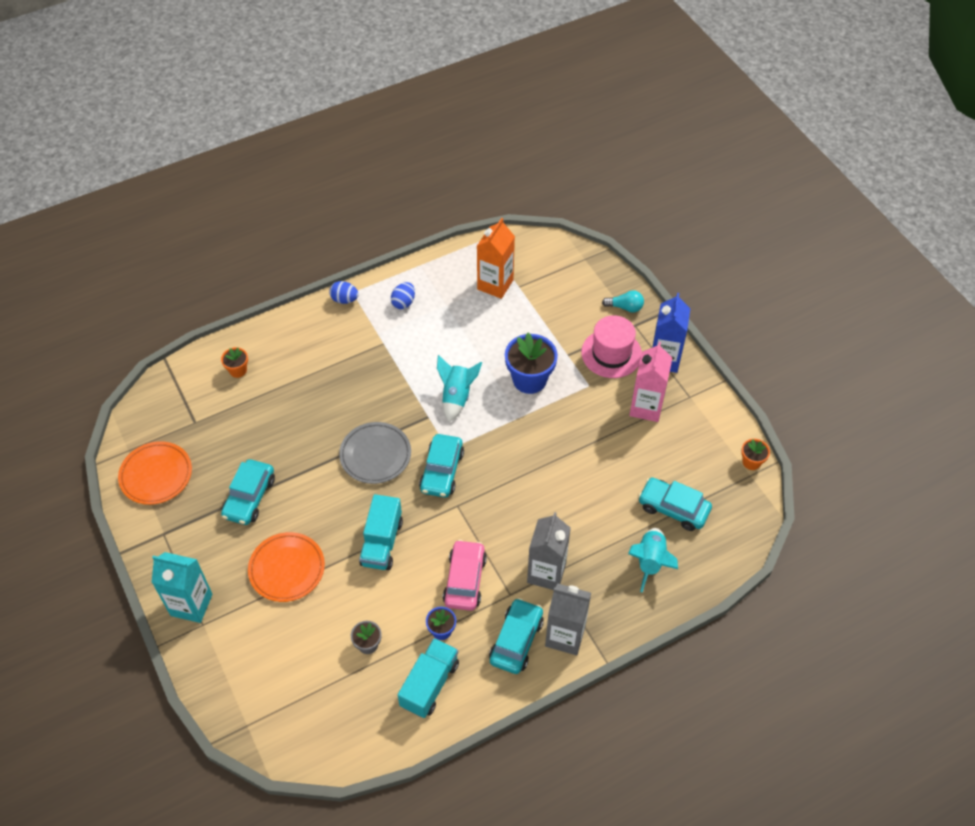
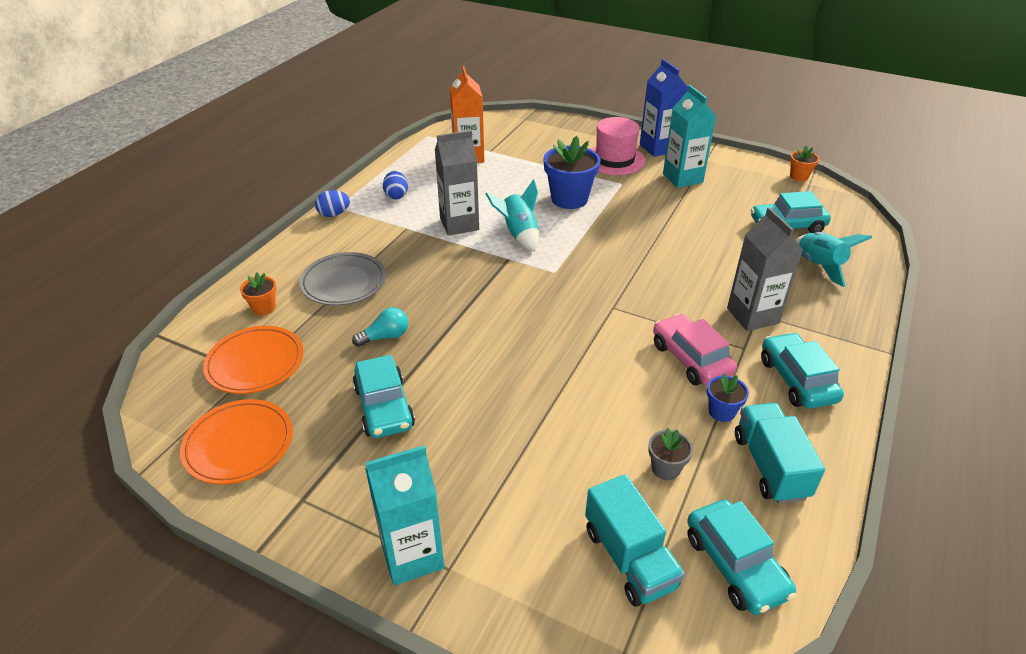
camera: 35 degrees left, 15 degrees down
orange plate [248,532,325,602] -> orange plate moved to [203,326,304,394]
grey plate [339,422,411,484] -> grey plate moved to [299,252,386,306]
turquoise truck [359,494,403,570] -> turquoise truck moved to [585,474,685,607]
turquoise car [419,434,464,498] -> turquoise car moved to [687,499,796,615]
grey carton [545,583,591,655] -> grey carton moved to [435,130,479,236]
turquoise light bulb [602,290,644,313] -> turquoise light bulb moved to [352,307,408,347]
pink carton [629,342,672,422] -> turquoise carton [663,85,716,188]

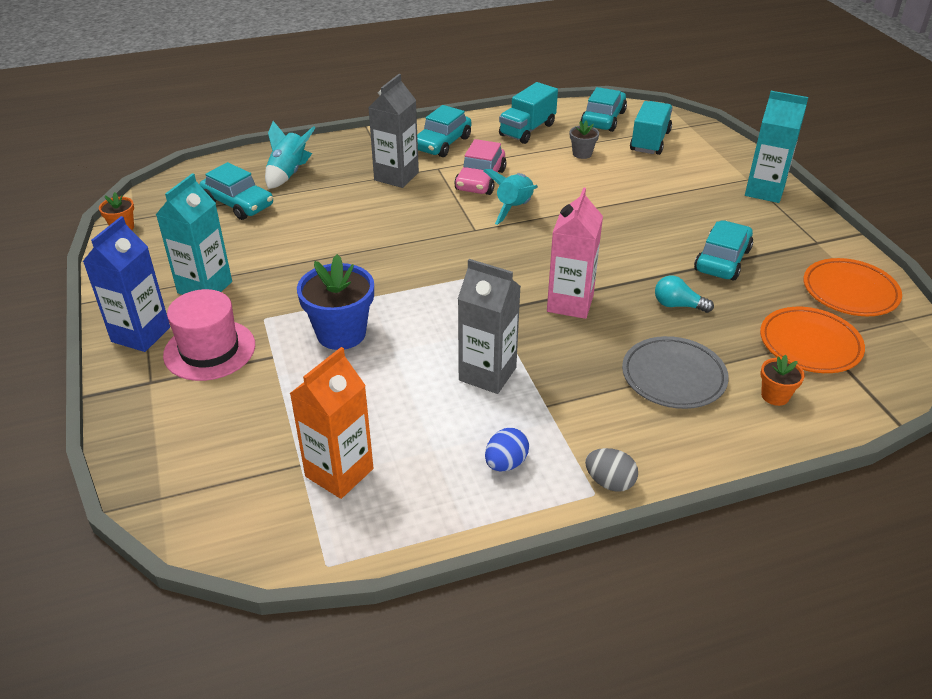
camera: 135 degrees left, 0 degrees up
blue egg [315,190,350,217] -> grey egg [585,448,638,492]
turquoise rocket [485,179,539,252] -> turquoise rocket moved to [483,169,538,225]
blue flower pot [707,374,749,422] -> none
none -> pink carton [547,187,603,319]

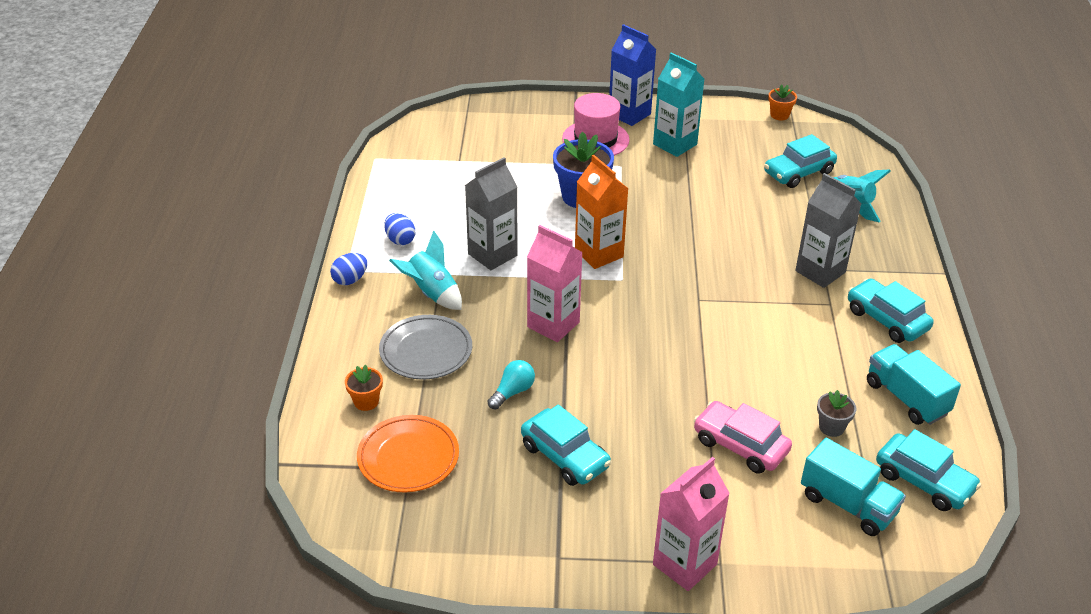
camera: 110 degrees right, 0 degrees up
orange carton [289,347,373,499] -> orange carton moved to [575,155,628,269]
pink car [454,139,506,195] -> pink car moved to [694,401,792,474]
turquoise rocket [483,169,538,225] -> turquoise rocket moved to [389,230,462,310]
grey egg [585,448,638,492] -> blue egg [330,253,367,285]
turquoise carton [745,91,808,203] -> pink carton [653,457,730,591]
orange plate [803,258,902,316] -> none

